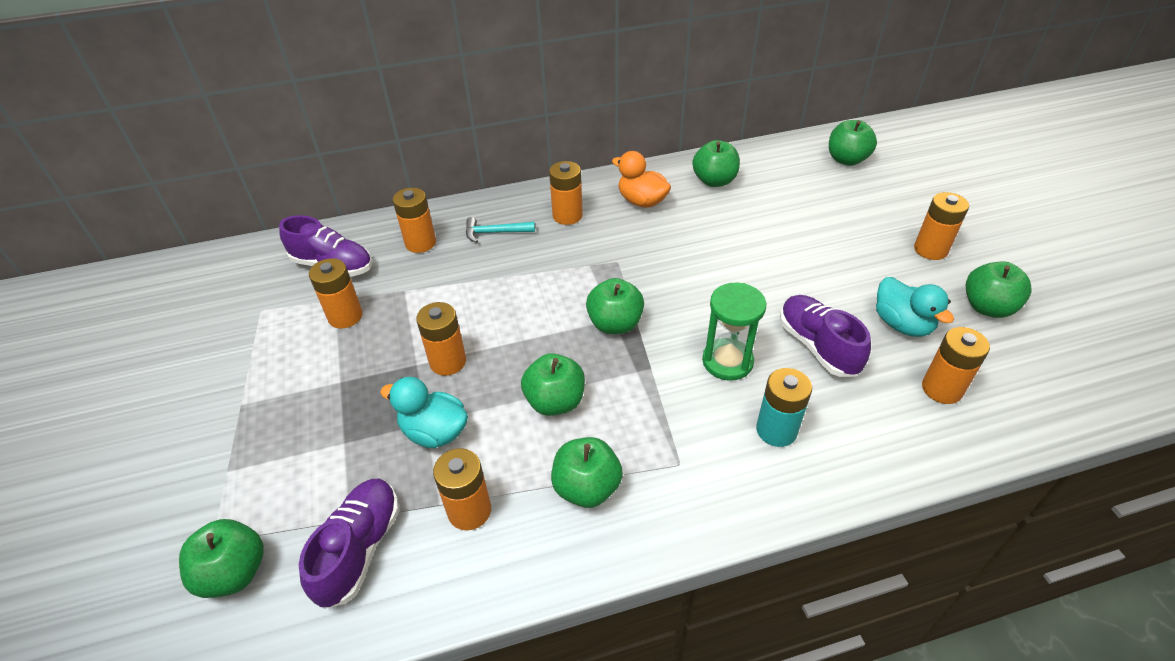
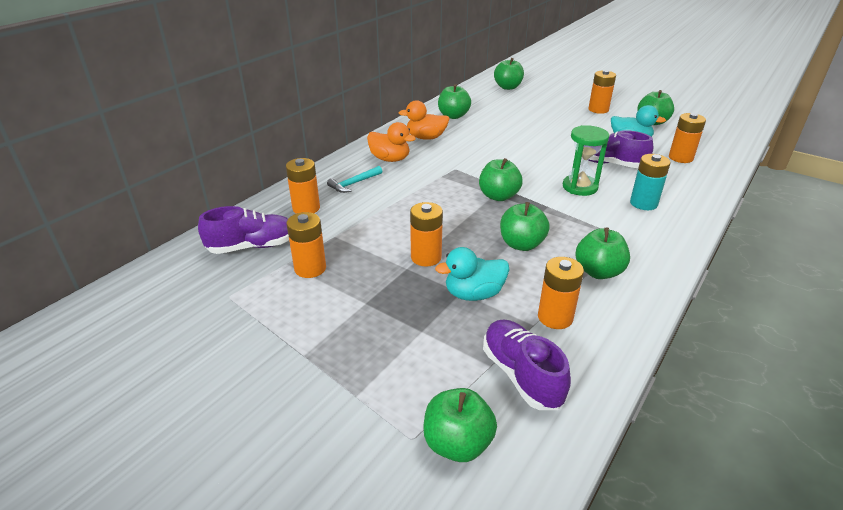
camera: 40 degrees left, 10 degrees down
orange battery [549,161,583,225] -> orange duck [367,122,416,162]

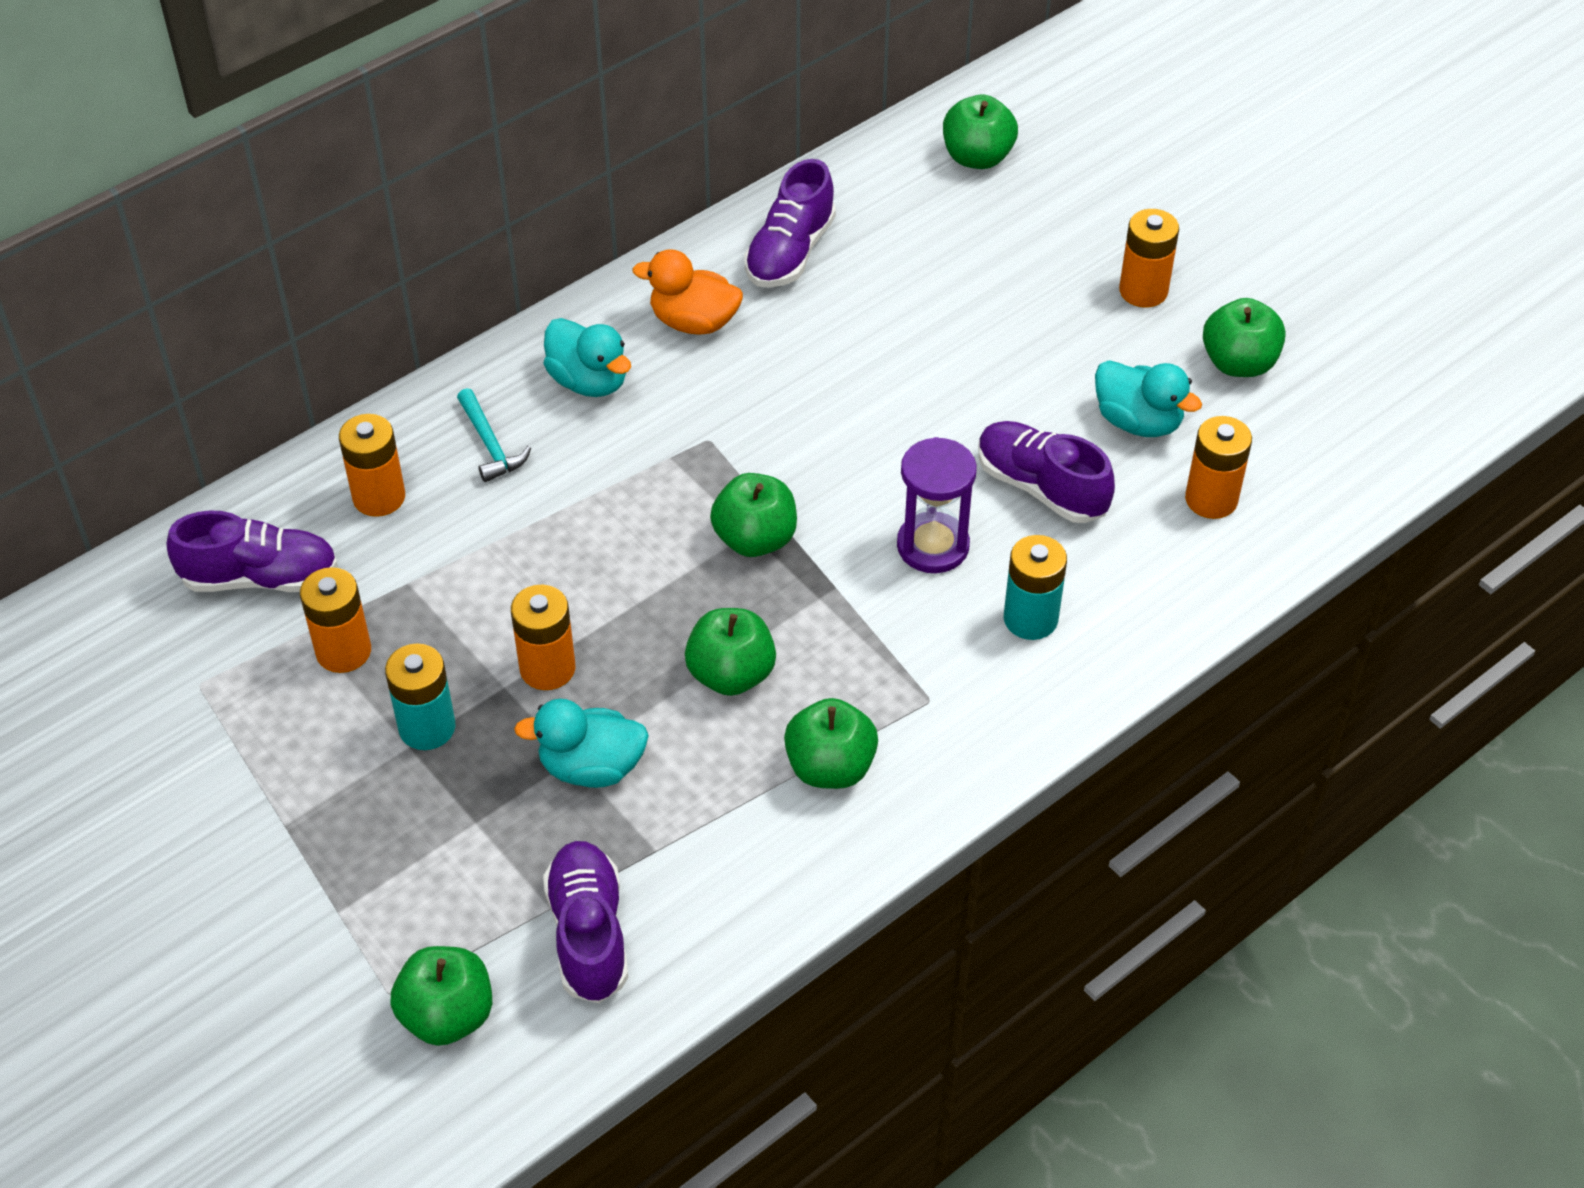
camera: 15 degrees right, 15 degrees up
turquoise hammer [327,166,382,193] -> turquoise hammer turned 90 degrees counterclockwise [457,388,531,482]
orange duck [367,122,416,162] -> turquoise duck [544,318,631,397]
green apple [438,84,471,119] -> purple shoe [744,159,836,288]
orange battery [538,257,584,329] -> none
green hourglass [563,125,609,196] -> purple hourglass [897,437,977,573]
none -> turquoise battery [385,643,456,750]

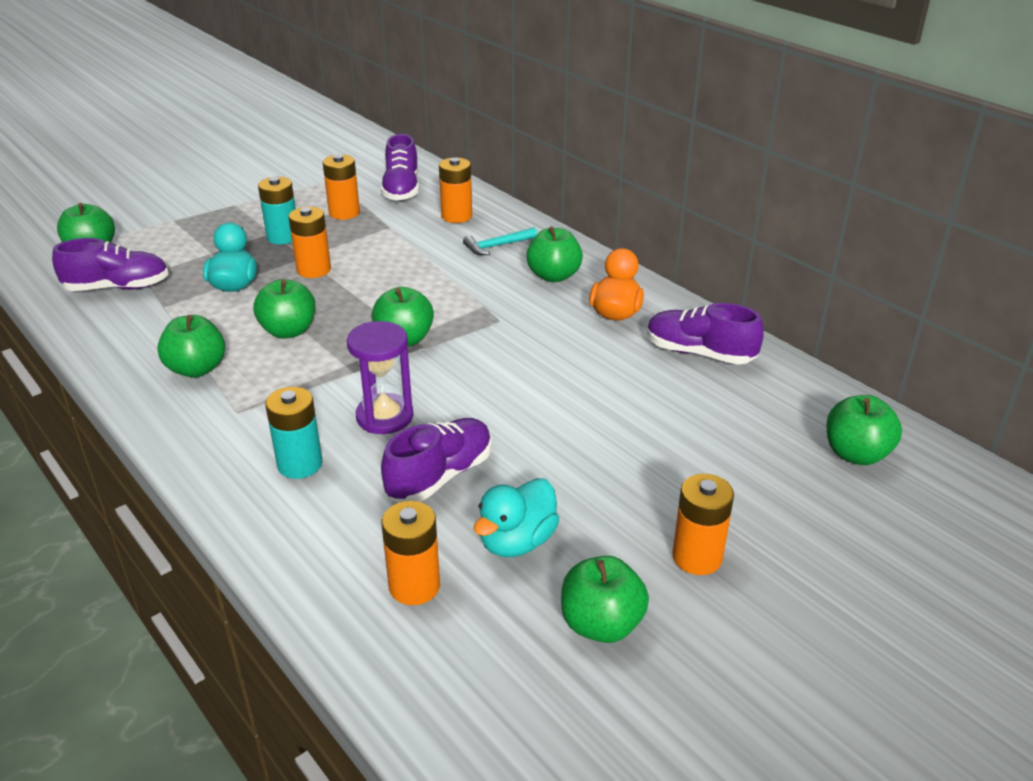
camera: 90 degrees right, 15 degrees down
turquoise duck [544,318,631,397] -> green apple [526,226,583,282]

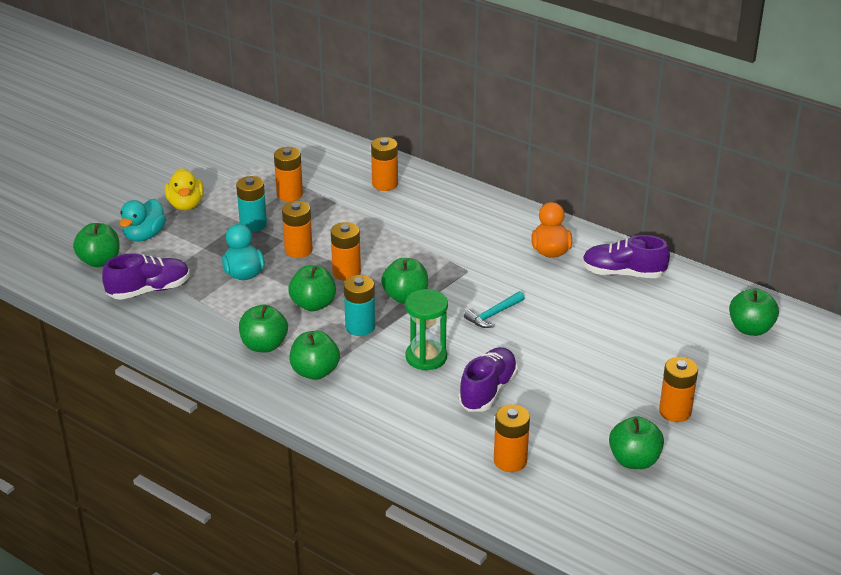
camera: 15 degrees left, 0 degrees up
turquoise battery [265,387,322,479] -> turquoise battery moved to [344,275,375,336]
purple hourglass [347,321,414,434] -> green hourglass [405,289,448,370]
purple shoe [381,134,419,201] -> none
turquoise hammer [463,227,537,255] -> turquoise hammer moved to [464,291,525,328]
turquoise duck [474,478,559,557] -> turquoise duck moved to [120,199,166,242]
green apple [526,226,583,282] -> green apple moved to [289,331,340,380]
none -> yellow duck [165,168,204,210]
none -> orange battery [331,222,361,281]

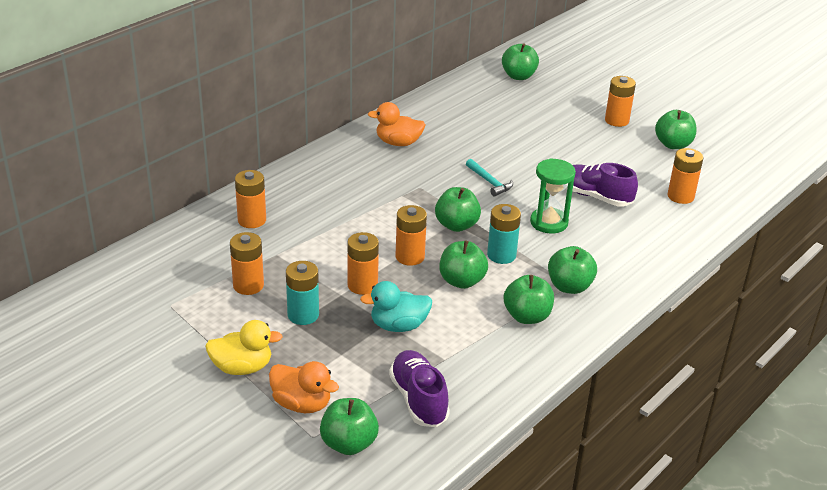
camera: 85 degrees left, 0 degrees up
turquoise duck [120,199,166,242] -> orange duck [269,361,339,413]
purple shoe [582,235,670,278] -> none

